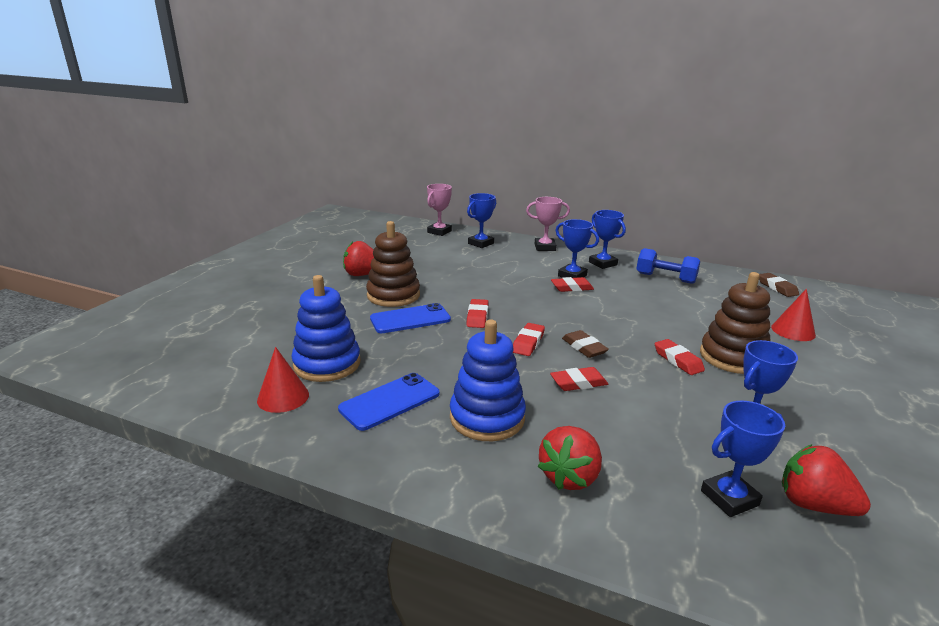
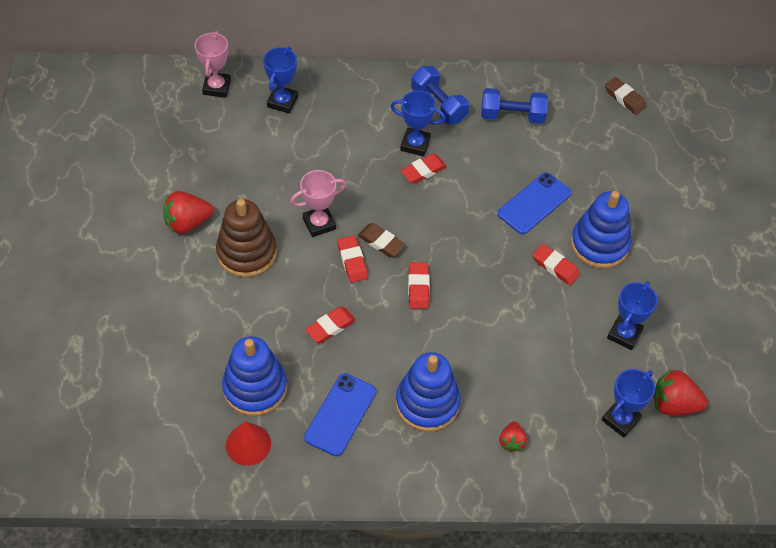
camera: 25 degrees left, 30 degrees up
blue phone [370,303,451,333] -> blue phone moved to [498,172,571,234]
pink trophy [526,197,570,251] -> pink trophy moved to [290,170,346,237]
red strawberry [538,426,602,490] -> red strawberry [499,421,527,452], size x0.59
red eraser [550,367,608,391] -> red eraser moved to [305,307,356,343]
brown eraser [562,330,609,358] -> brown eraser moved to [358,223,406,257]
blue trophy [589,210,626,269] -> blue dumbbell [411,66,469,124]
brown stacking toy [700,272,770,374] -> blue stacking toy [571,191,631,268]
red cone [771,289,816,341] -> none

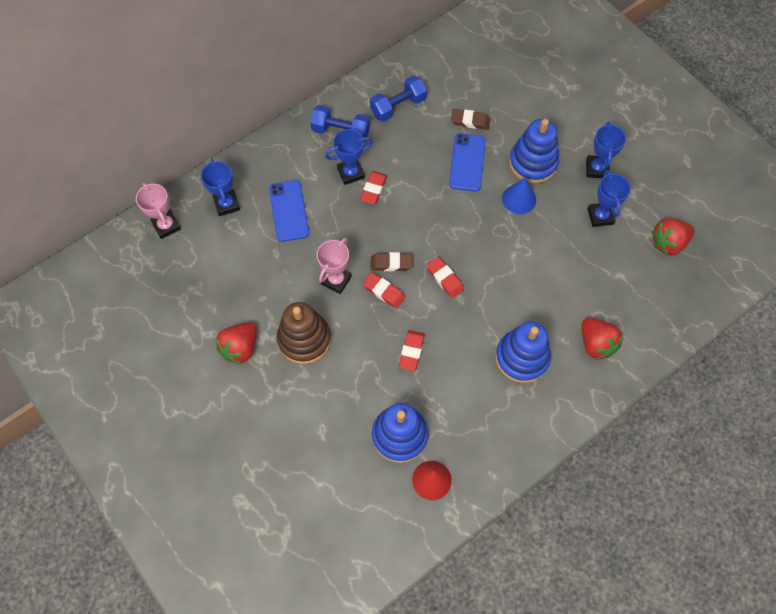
camera: 35 degrees left, 10 degrees up
blue phone [304,373,376,456] -> blue phone moved to [269,180,309,242]
red strawberry [499,421,527,452] -> red strawberry [582,318,623,360], size x1.71
red eraser [532,244,580,285] -> blue cone [502,178,536,214]
blue trophy [602,369,655,438] -> blue trophy moved to [586,122,626,178]
brown eraser [605,77,647,115] -> brown eraser moved to [451,109,490,130]

